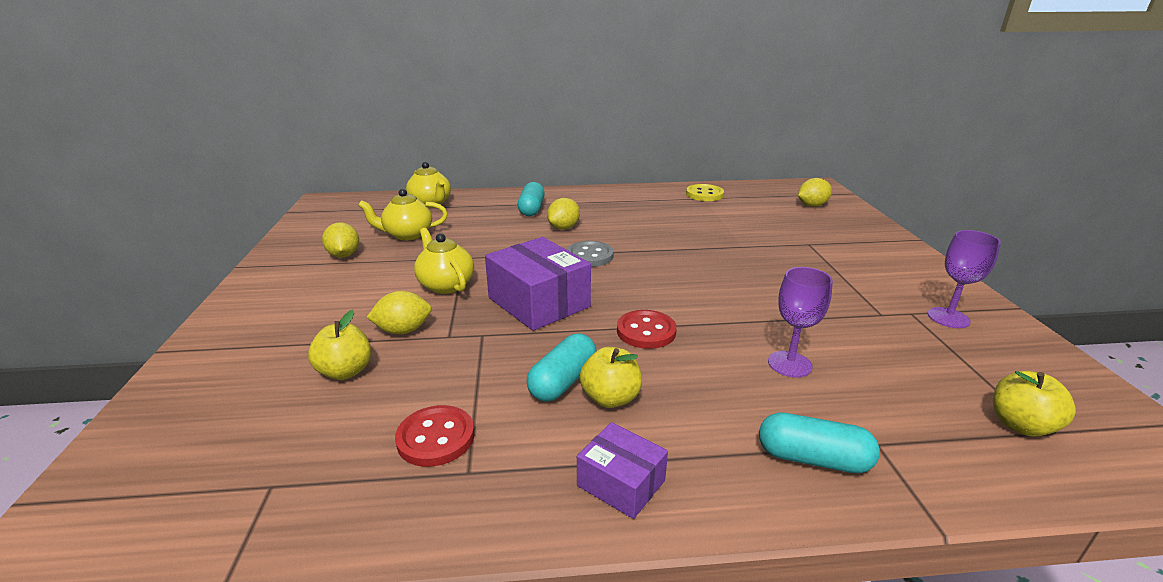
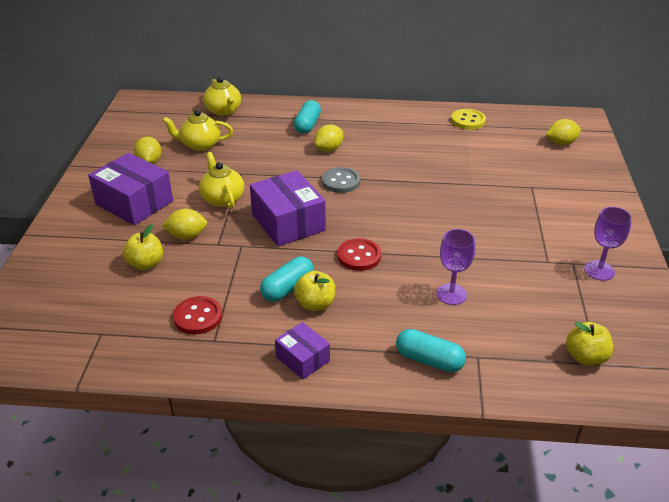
camera: 10 degrees right, 10 degrees up
none -> purple box [88,153,173,225]

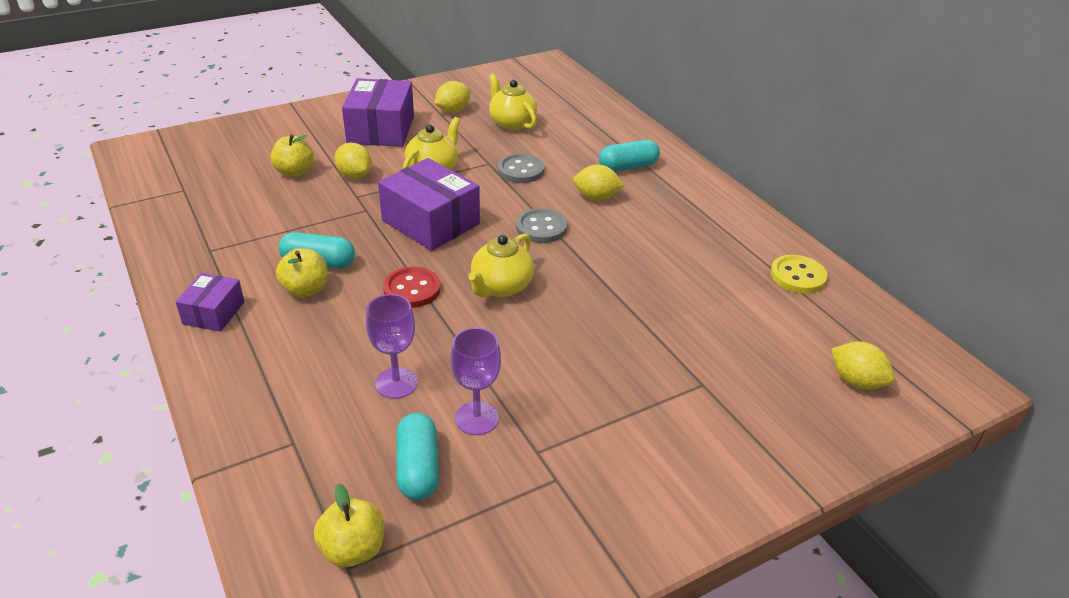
camera: 55 degrees right, 0 degrees up
red button [173,296,222,334] -> none
yellow teapot [203,77,241,116] -> yellow teapot moved to [468,234,534,297]
purple box [250,170,326,246] -> purple box turned 75 degrees counterclockwise [378,158,480,251]
turquoise capsule [396,329,466,372] -> turquoise capsule moved to [396,413,439,500]
purple goblet [584,207,632,281] -> purple goblet moved to [451,327,501,435]
none -> grey button [498,154,544,183]

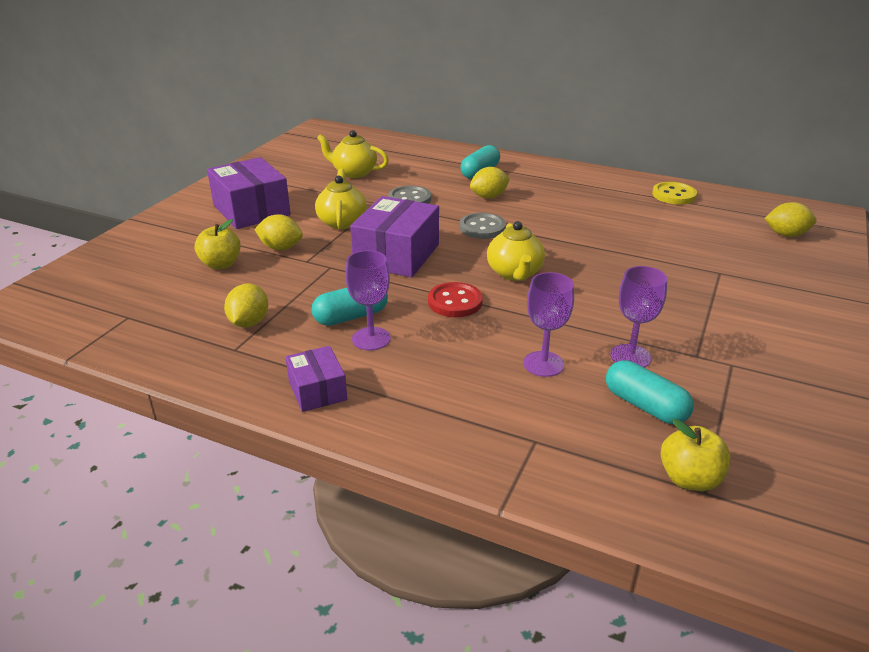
camera: 35 degrees left, 5 degrees down
yellow apple [276,248,327,297] -> purple goblet [345,250,391,351]
purple box [378,158,480,251] -> purple box turned 75 degrees counterclockwise [350,196,439,277]
yellow lemon [435,81,470,113] -> yellow lemon moved to [224,284,268,327]

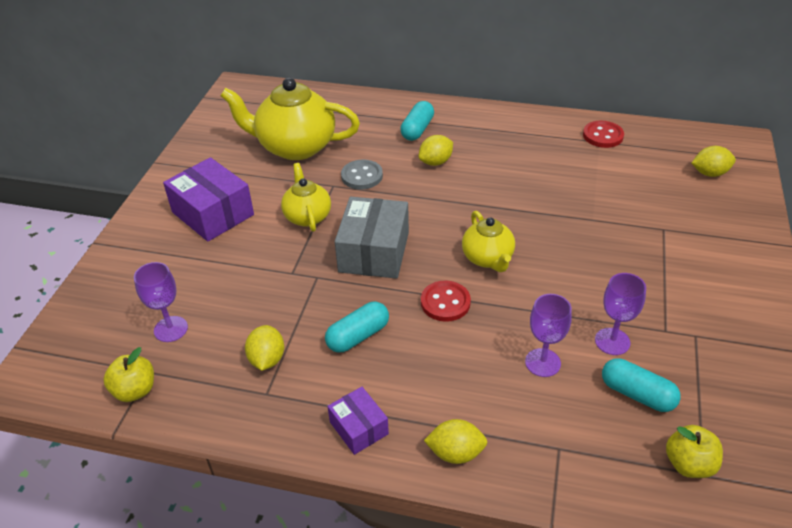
camera: 10 degrees left, 10 degrees up
yellow apple [195,219,241,269] -> yellow apple moved to [103,347,154,402]
yellow lemon [254,215,303,250] -> yellow lemon moved to [424,419,487,464]
yellow teapot [317,130,389,178] -> yellow teapot [220,77,360,160], size x1.79
purple goblet [345,250,391,351] -> purple goblet moved to [134,262,188,342]
purple box [350,196,439,277] -> grey box [335,197,409,279]
grey button [460,213,506,239] -> none
yellow button [652,182,697,204] -> red button [583,121,624,148]

